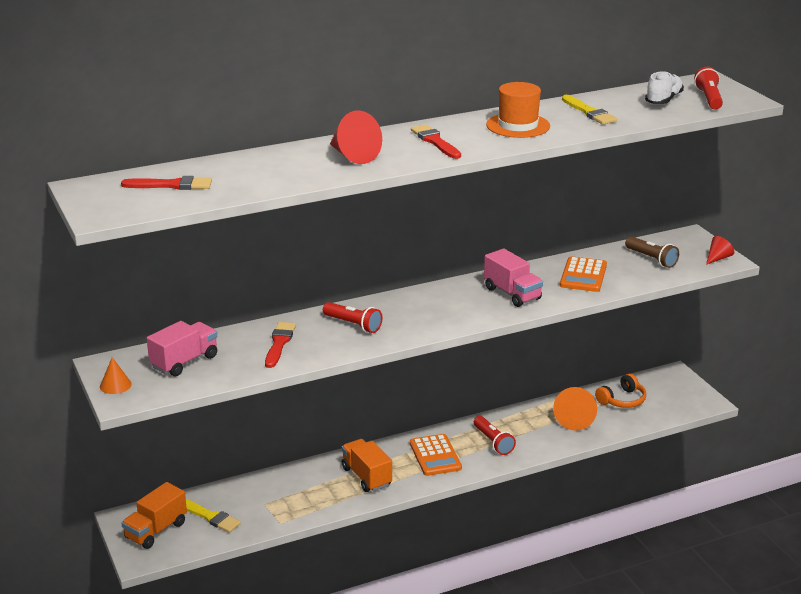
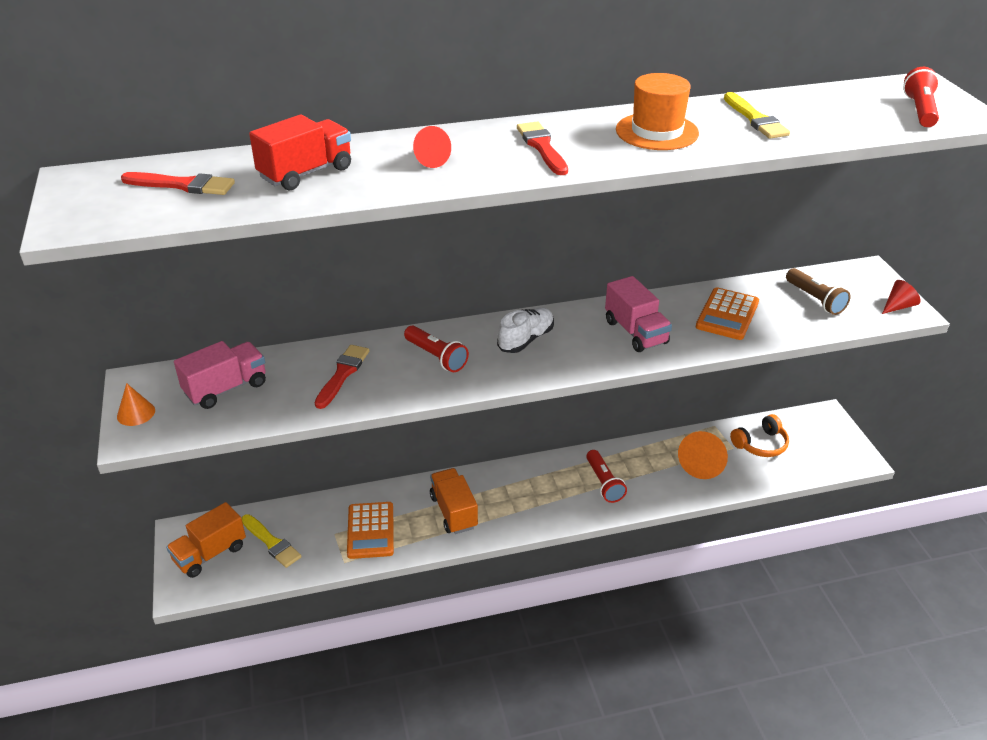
camera: 10 degrees right, 10 degrees up
red cone [330,111,382,164] -> red cone [413,126,451,168], size x0.59
orange calculator [410,434,462,476] -> orange calculator moved to [347,502,394,559]
white shoe [645,71,684,104] -> white shoe moved to [497,307,554,353]
none -> red truck [249,115,351,190]

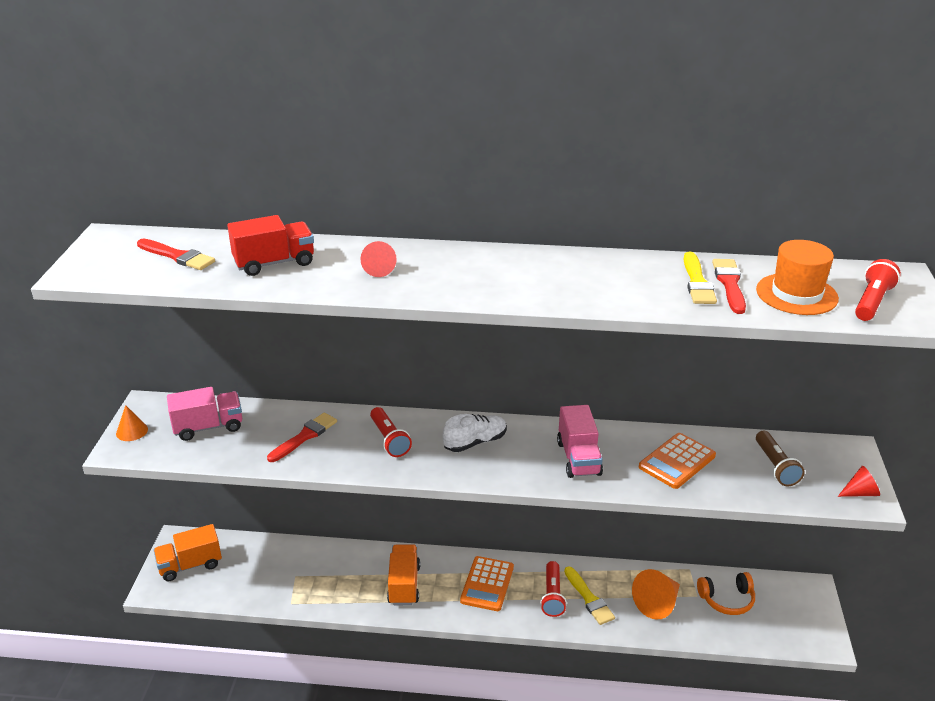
camera: 20 degrees right, 5 degrees down
yellow brush [241,514,302,568] -> yellow brush moved to [564,566,615,625]
orange calculator [347,502,394,559] -> orange calculator moved to [460,556,514,611]
red brush [517,121,568,175] -> red brush moved to [712,259,746,314]
orange hat [616,73,699,150] -> orange hat moved to [756,240,839,315]

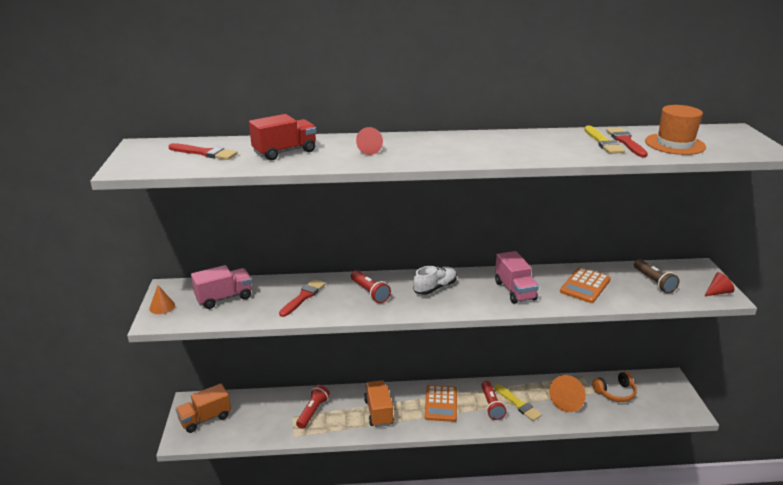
camera: 10 degrees left, 5 degrees down
red flashlight [855,259,901,321] -> red flashlight moved to [296,385,330,429]

